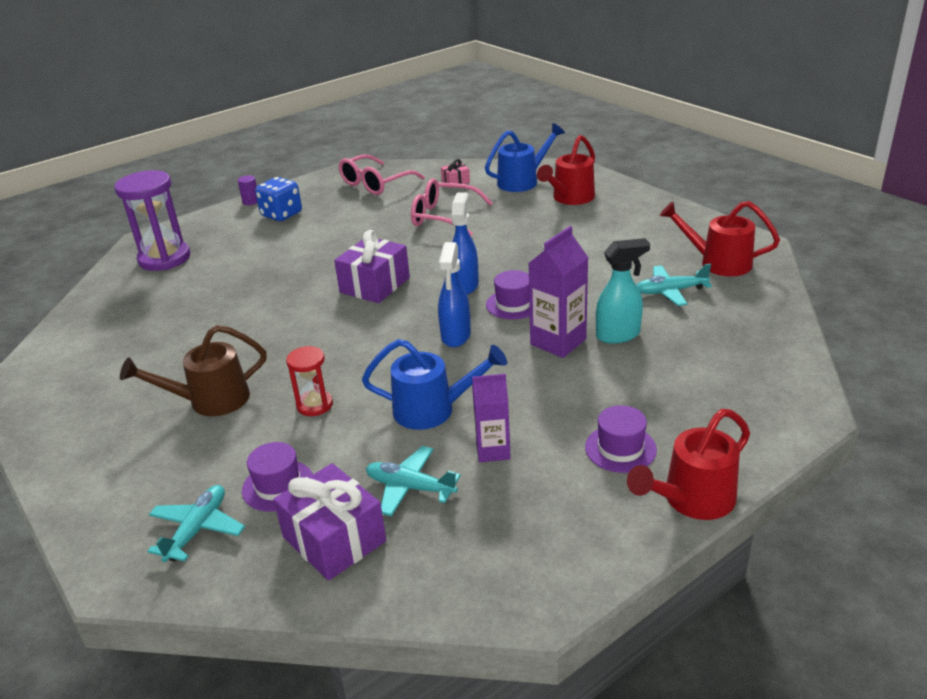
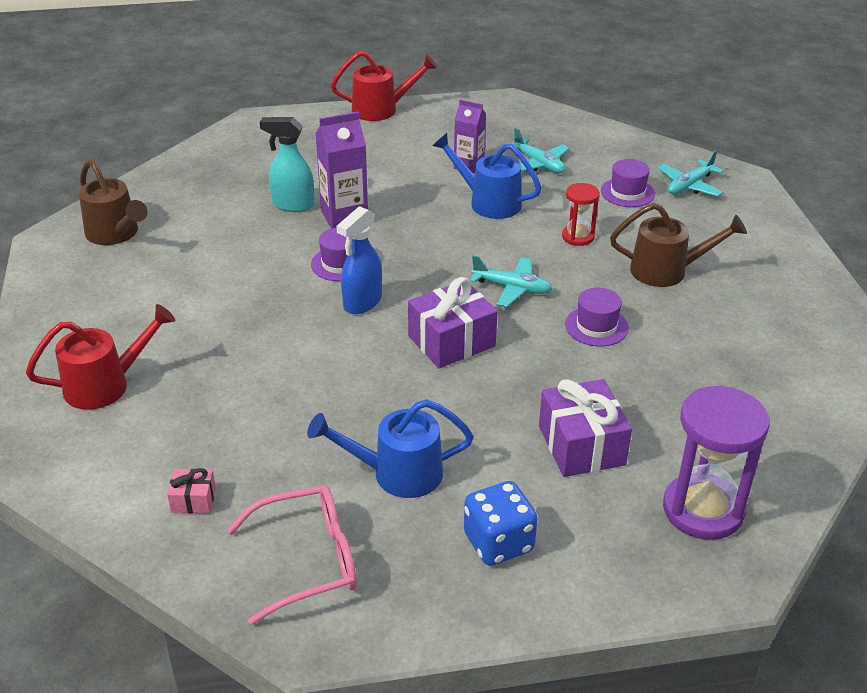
camera: 155 degrees left, 5 degrees up
purple cylinder [238,175,257,205] -> none
purple gift [273,463,386,581] -> purple gift moved to [539,379,632,477]
pink glasses [411,178,493,236] -> none
blue spray bottle [438,242,471,347] -> none
blue watering can [485,123,565,192] -> blue watering can moved to [307,399,474,498]
purple hat [585,405,657,473] -> purple hat moved to [565,288,629,347]
turquoise plane [637,264,712,306] -> turquoise plane moved to [470,255,552,307]
red watering can [659,201,780,276] -> brown watering can [79,159,148,245]

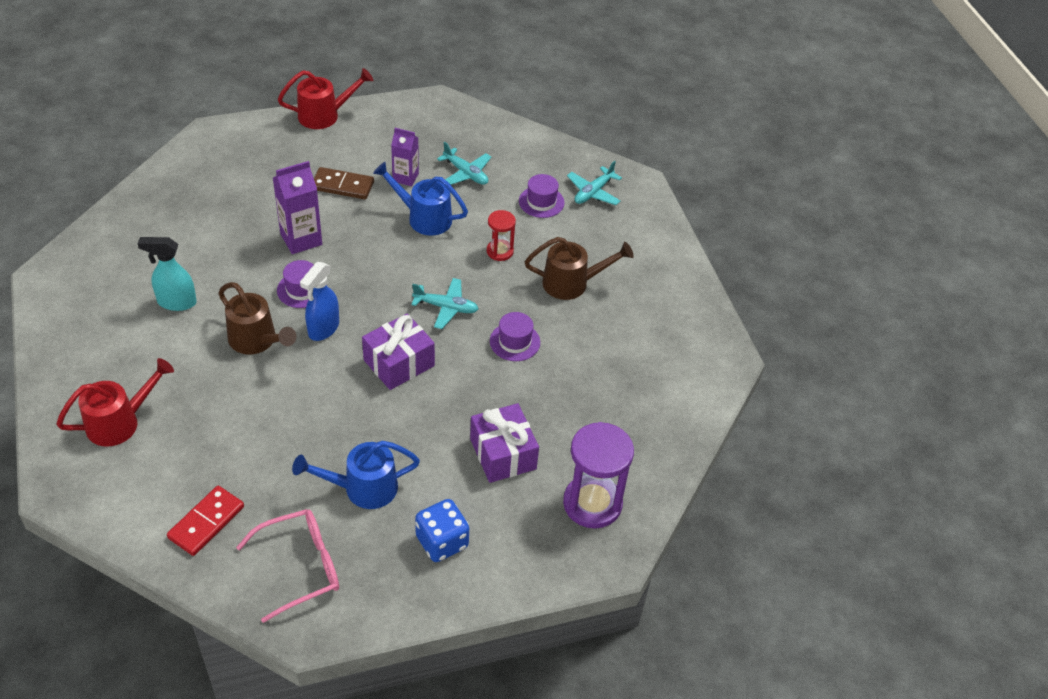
camera: 10 degrees left, 10 degrees up
brown watering can [79,159,148,245] -> brown watering can moved to [218,282,296,354]
pink gift [167,468,216,513] -> red domino [167,486,244,556]
turquoise spray bottle [260,117,314,212] -> turquoise spray bottle moved to [138,237,197,311]
none -> brown domino [314,167,374,199]

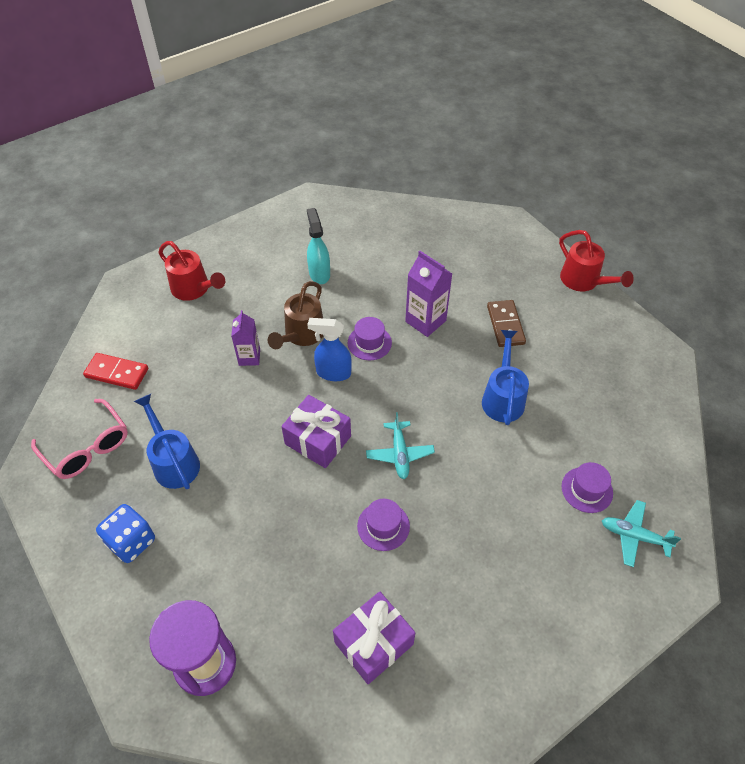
camera: 75 degrees right, 5 degrees up
purple carton [391,128,419,186] -> purple carton moved to [231,310,260,366]
turquoise plane [437,142,491,185] -> none
purple gift [470,403,539,483] -> purple gift moved to [333,592,415,684]
red hourglass [487,210,516,261] -> none
brown watering can [525,237,634,300] -> none

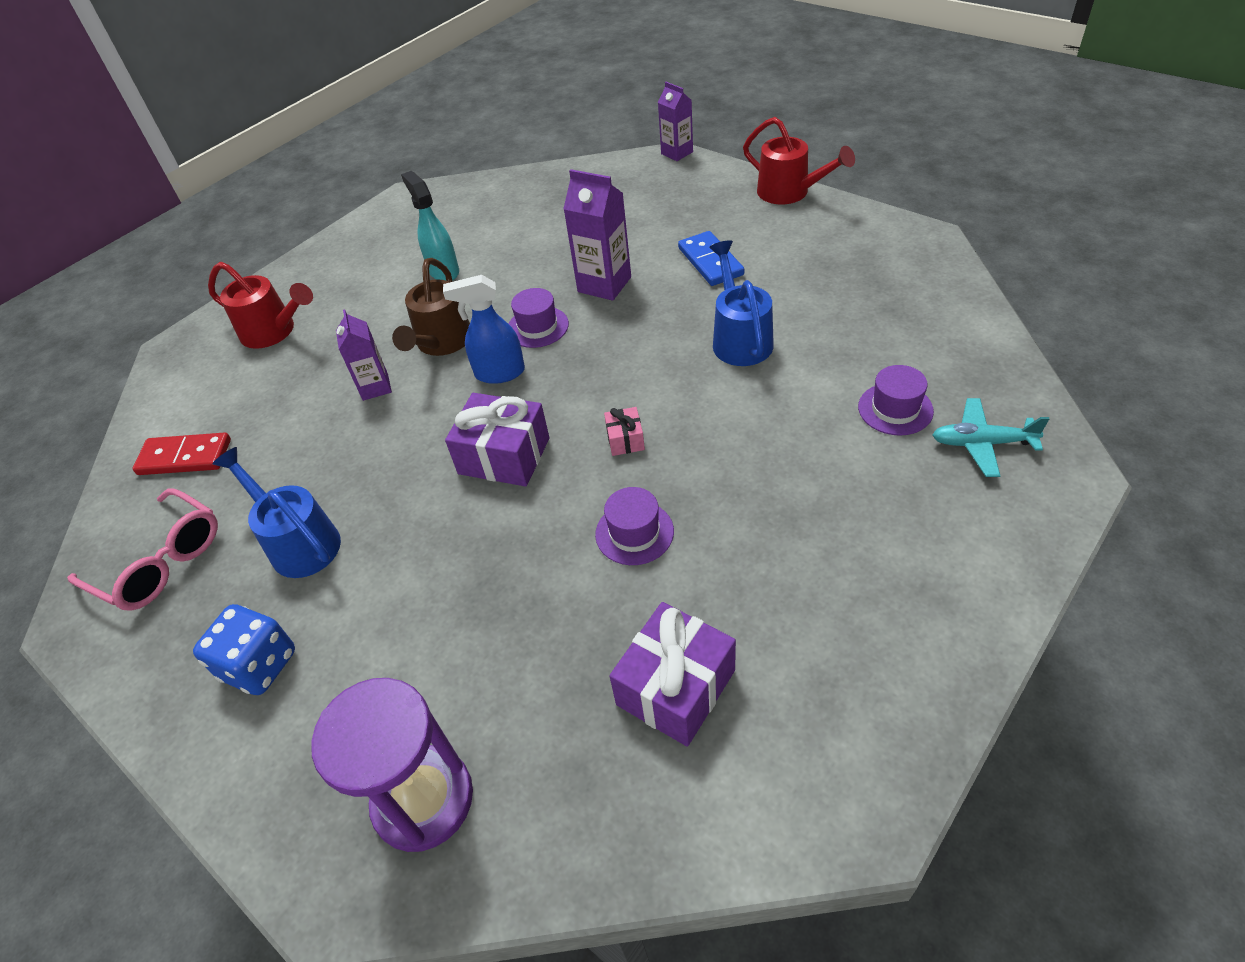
camera: 10 degrees left, 5 degrees down
turquoise plane [366,412,435,479] -> pink gift [604,407,645,456]
brown domino [487,300,526,347] -> blue domino [678,231,744,286]
none -> purple carton [658,82,693,161]

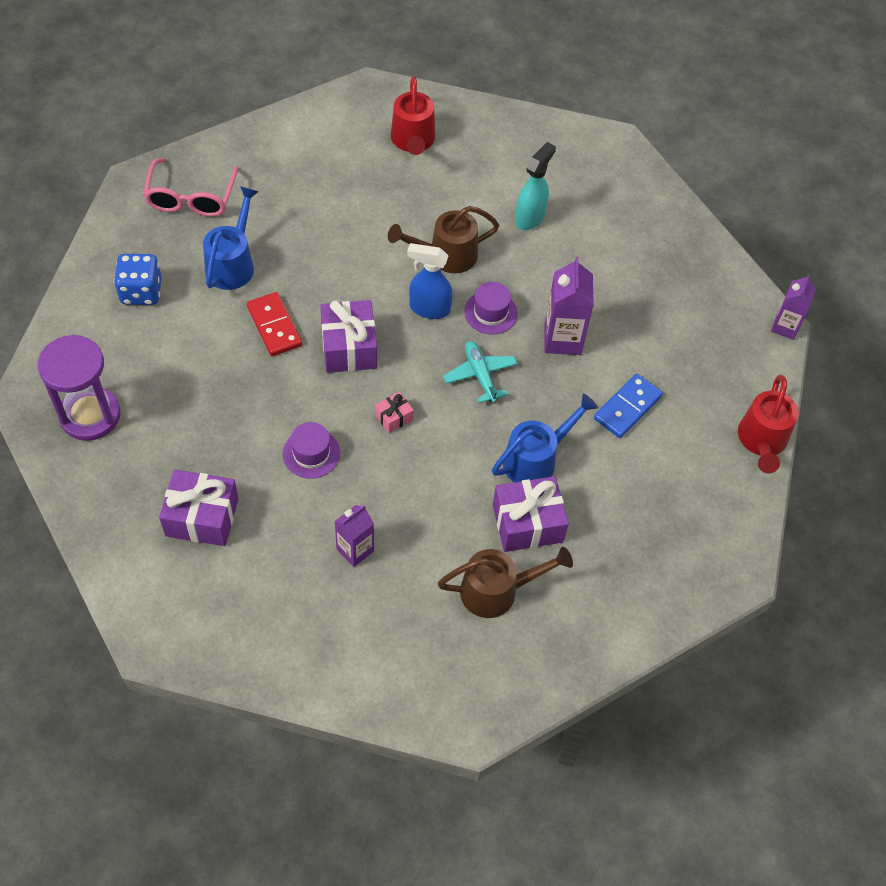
camera: 55 degrees right, 10 degrees up
red domino [132,432,231,475] -> red domino moved to [247,292,302,356]
purple carton [336,310,392,401] -> purple carton moved to [334,505,374,567]
blue spray bottle [443,275,525,384] -> blue spray bottle turned 45 degrees counterclockwise [407,243,453,319]
purple hat [858,365,934,436] -> brown watering can [438,547,573,618]
turquoise plane [932,398,1049,477] -> turquoise plane moved to [443,341,517,403]
none -> purple gift [493,476,569,552]

